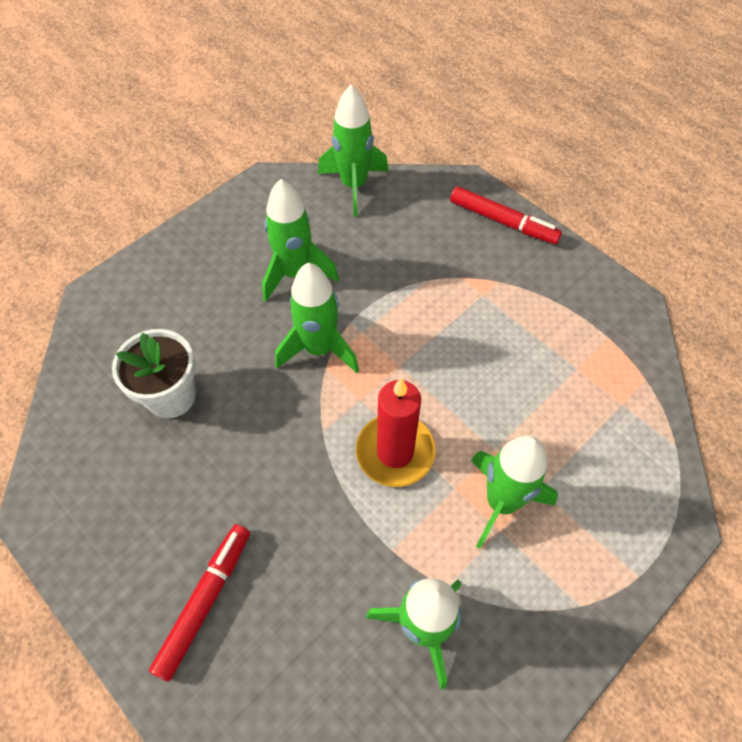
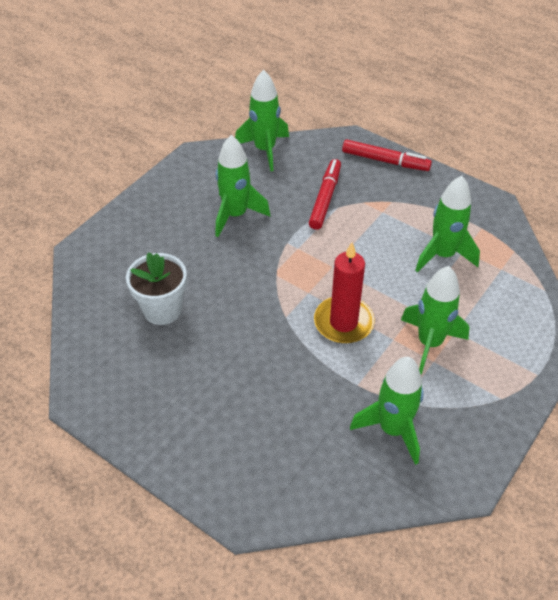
camera: 10 degrees left, 10 degrees down
red marker [149,524,250,681] -> red marker moved to [309,159,341,230]
green rocket [275,263,359,373] -> green rocket moved to [415,176,480,273]

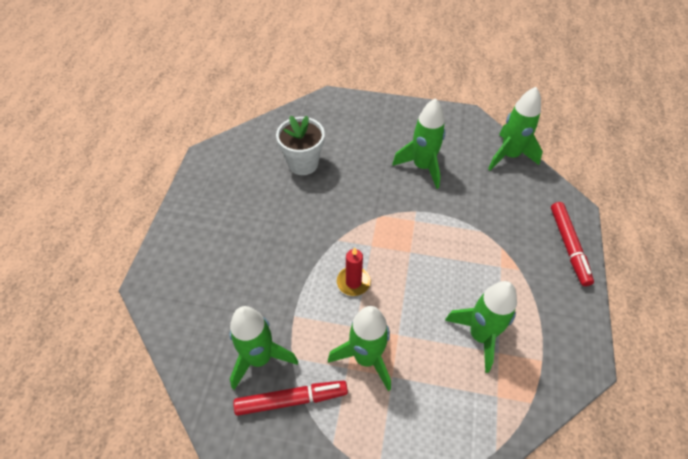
camera: 65 degrees right, 5 degrees up
red marker [309,159,341,230] -> red marker moved to [233,381,348,416]
red candle [314,242,374,344] -> red candle [337,247,371,296], size x0.62

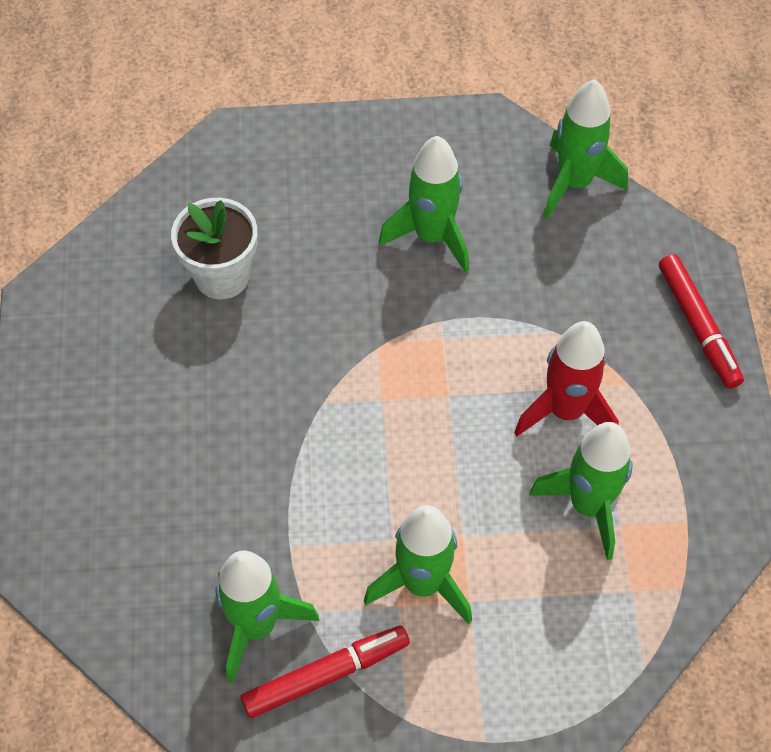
camera: 15 degrees left, 5 degrees up
red candle [337,247,371,296] -> none
none -> red rocket [514,321,619,436]

